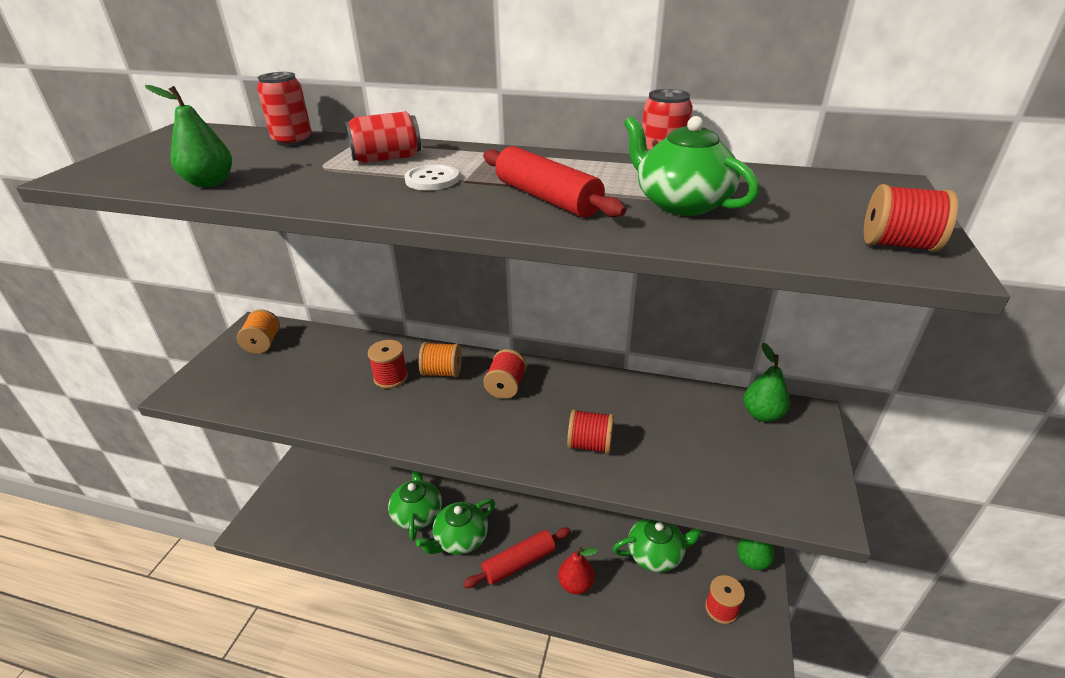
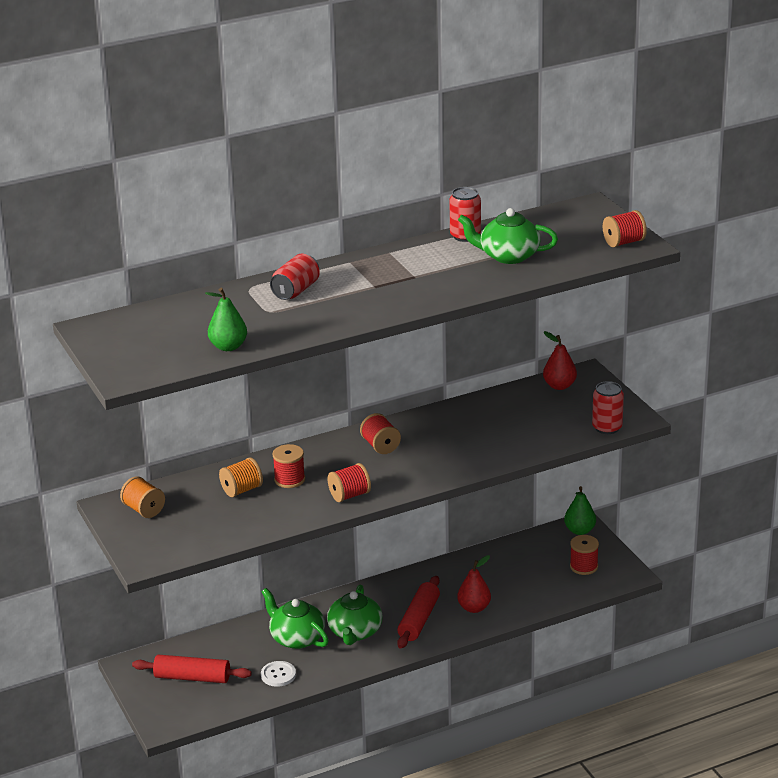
camera: 40 degrees left, 5 degrees down
red can [257,72,312,146] -> red can moved to [592,381,624,434]
white button [404,164,459,190] -> white button moved to [261,661,296,687]
orange spool [419,342,462,377] -> orange spool moved to [219,457,263,497]
red rolling pin [483,146,626,218] -> red rolling pin moved to [132,655,252,683]
red spool [567,409,614,454] -> red spool moved to [327,463,371,502]
green teapot [613,519,703,572] -> none
green pear [743,343,790,422] -> red pear [543,331,577,390]

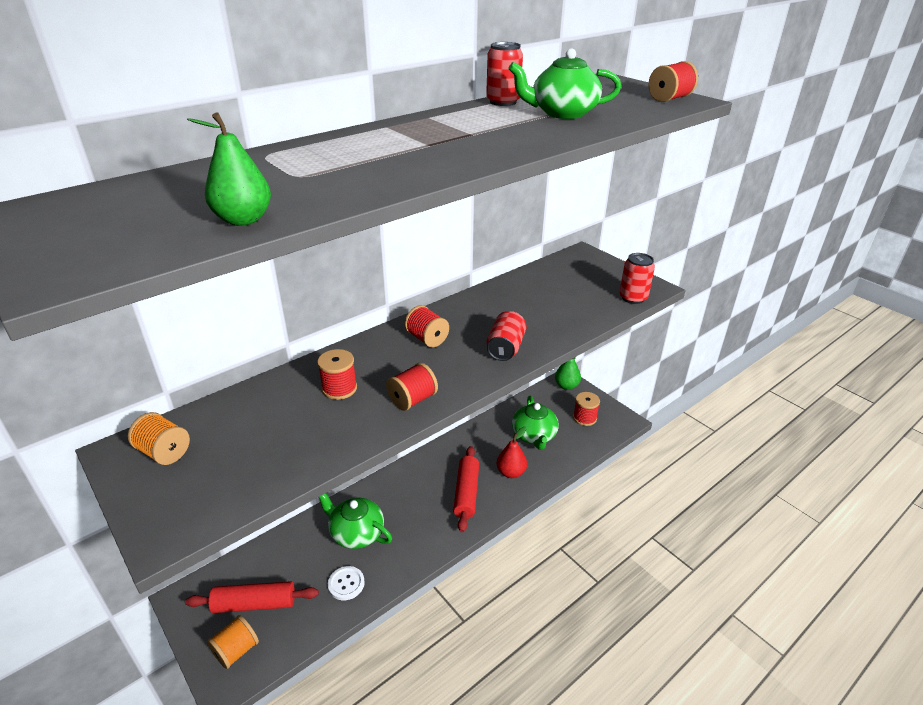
camera: 15 degrees left, 5 degrees up
orange spool [219,457,263,497] -> orange spool moved to [207,615,259,669]
red can [270,254,320,300] -> red can moved to [486,311,527,361]
green teapot [327,585,383,645] -> green teapot moved to [512,396,559,450]
red pear [543,331,577,390] -> none

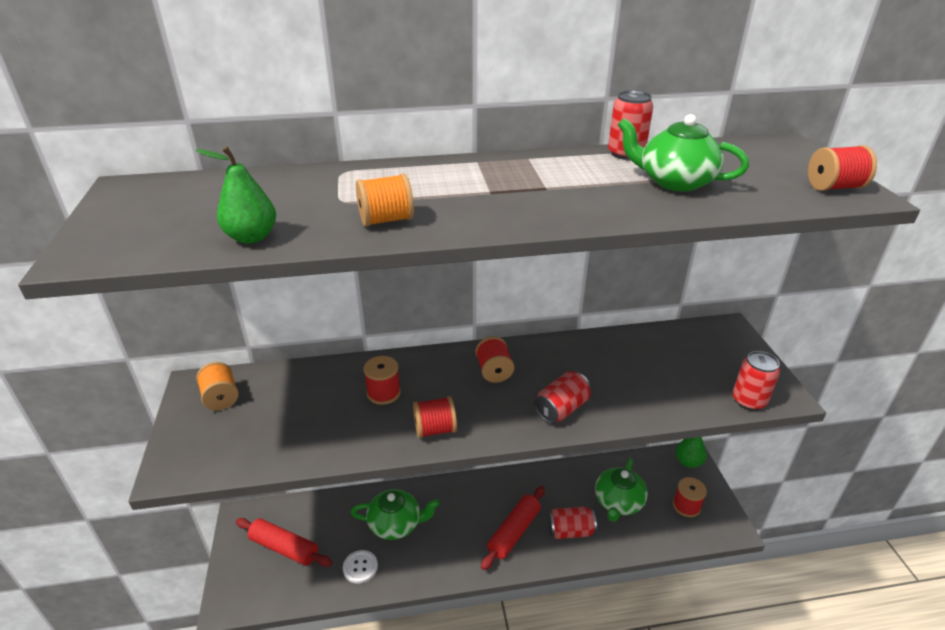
camera: 30 degrees right, 0 degrees up
orange spool [207,615,259,669] -> orange spool moved to [356,173,414,227]
green teapot [319,493,392,549] -> green teapot turned 120 degrees clockwise [351,489,440,540]
red pear [497,427,527,478] -> red can [548,507,597,539]

